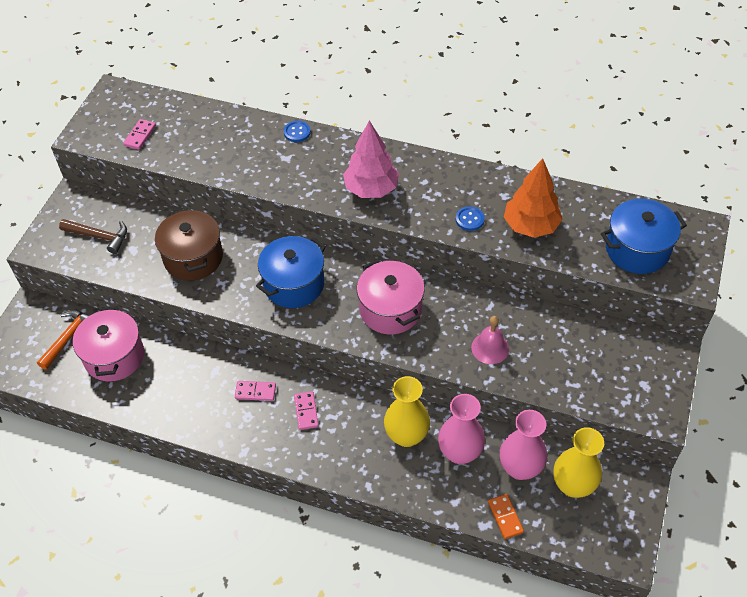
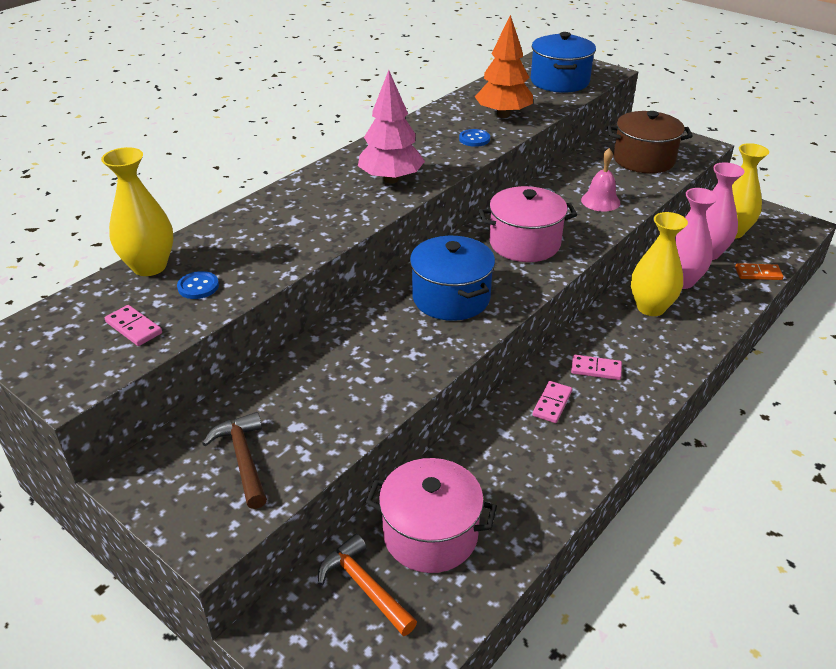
camera: 70 degrees left, 15 degrees down
brown hammer [59,219,127,254] -> brown hammer turned 60 degrees counterclockwise [202,412,267,509]
brown pot [155,208,223,281] -> brown pot moved to [607,111,693,173]
blue button [284,121,311,142] -> blue button moved to [177,271,219,299]
none -> yellow vase [101,147,173,276]

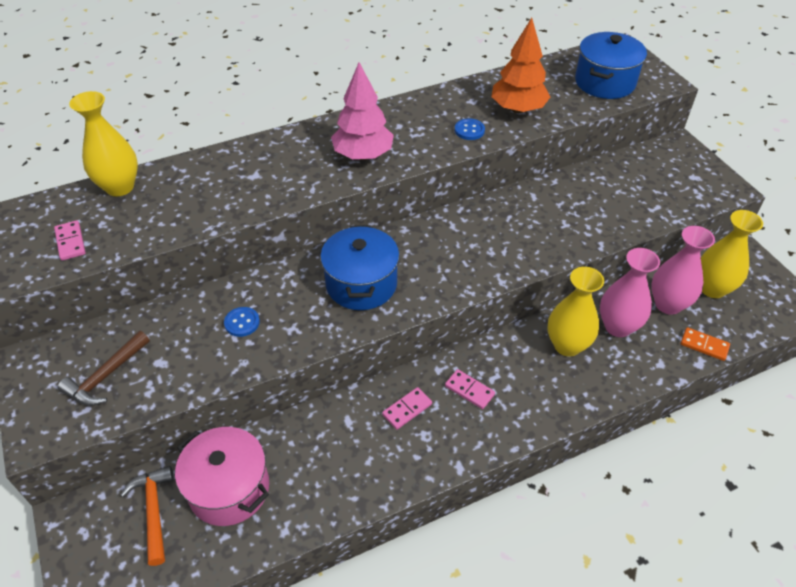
camera: 25 degrees right, 10 degrees up
blue button [177,271,219,299] -> blue button moved to [224,307,260,337]
brown hammer [202,412,267,509] -> brown hammer turned 150 degrees counterclockwise [58,331,150,406]
pink pot [479,186,577,262] -> none
pink bell [581,148,620,212] -> none
brown pot [607,111,693,173] -> none

